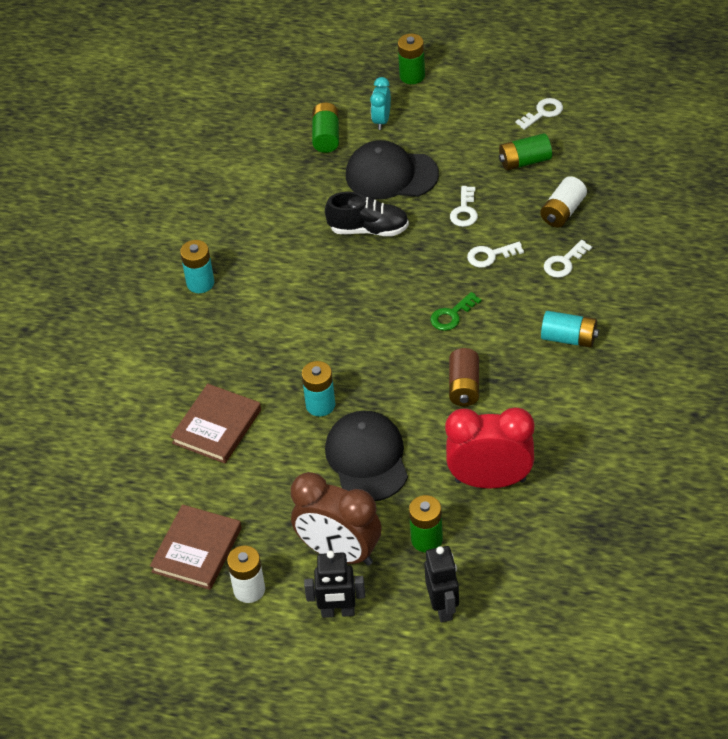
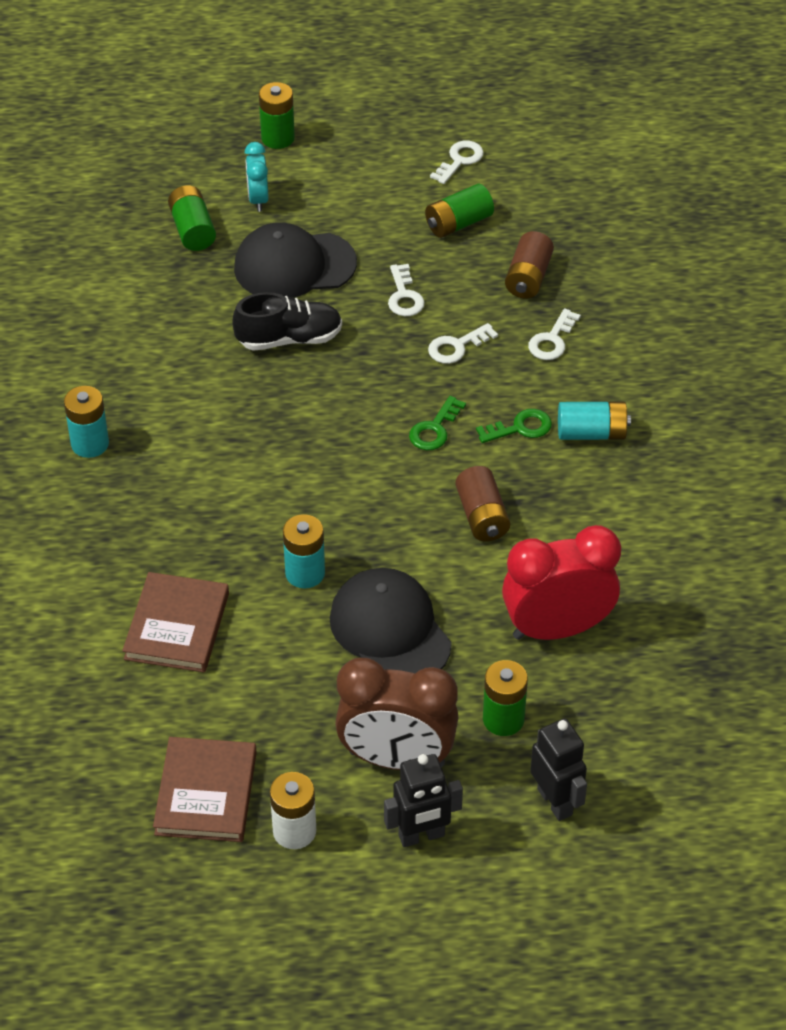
camera: 20 degrees left, 0 degrees up
white battery [541,176,587,227] -> brown battery [505,231,554,298]
none -> green key [476,409,552,443]

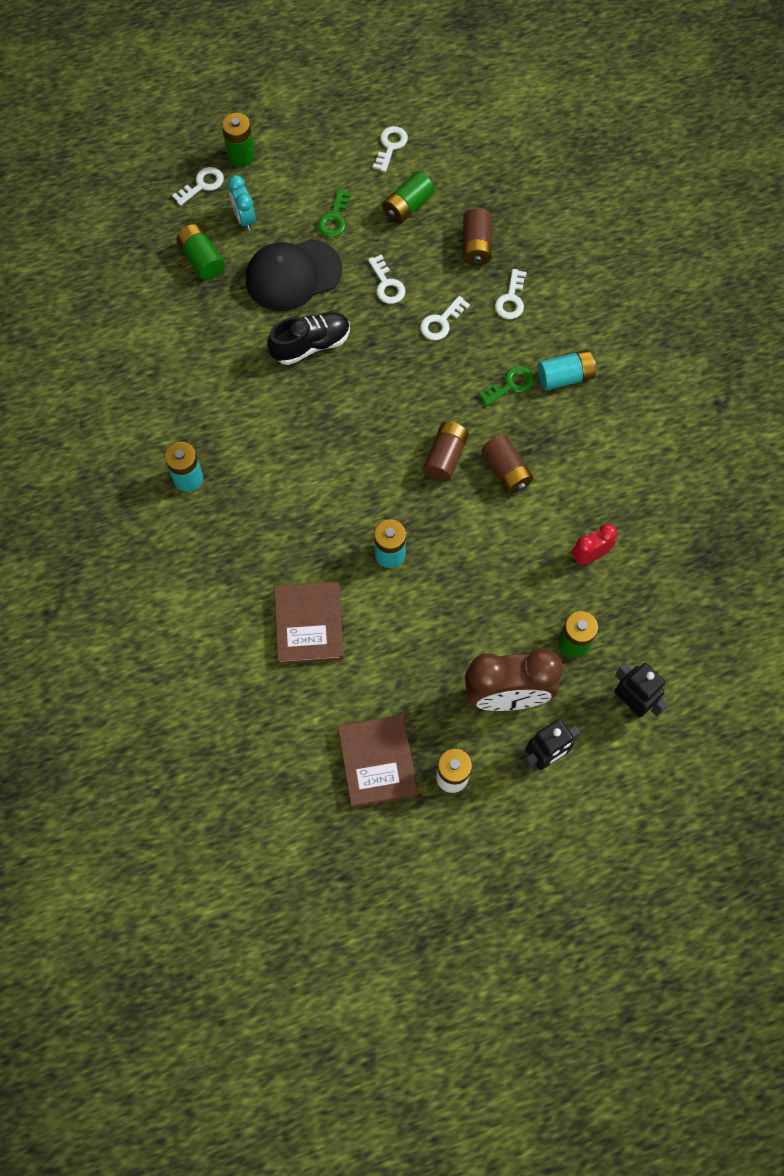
camera: 15 degrees left, 20 degrees up
black cap [330,568,452,673] -> none
green key [409,396,466,450] -> green key moved to [318,189,352,237]
red clock [502,525,621,640] -> red clock [571,524,617,565], size x0.51
none -> white key [172,167,224,206]
none -> brown battery [423,421,469,481]

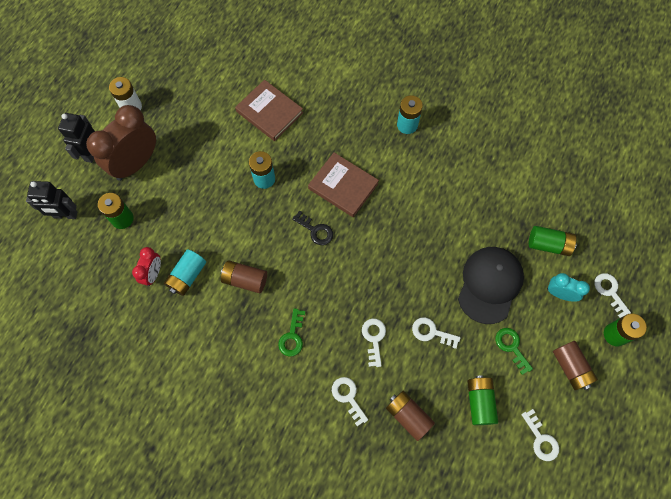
camera: 135 degrees right, 0 degrees up
white key [172,167,224,206] -> white key turned 150 degrees clockwise [594,273,631,318]
black shoe [267,312,350,365] -> none
brown book [338,715,418,808] -> brown book moved to [308,152,379,217]
brown battery [423,421,469,481] -> brown battery moved to [553,341,598,390]
turquoise battery [538,350,596,390] -> turquoise battery moved to [164,249,206,296]
none -> black key [292,210,333,245]

